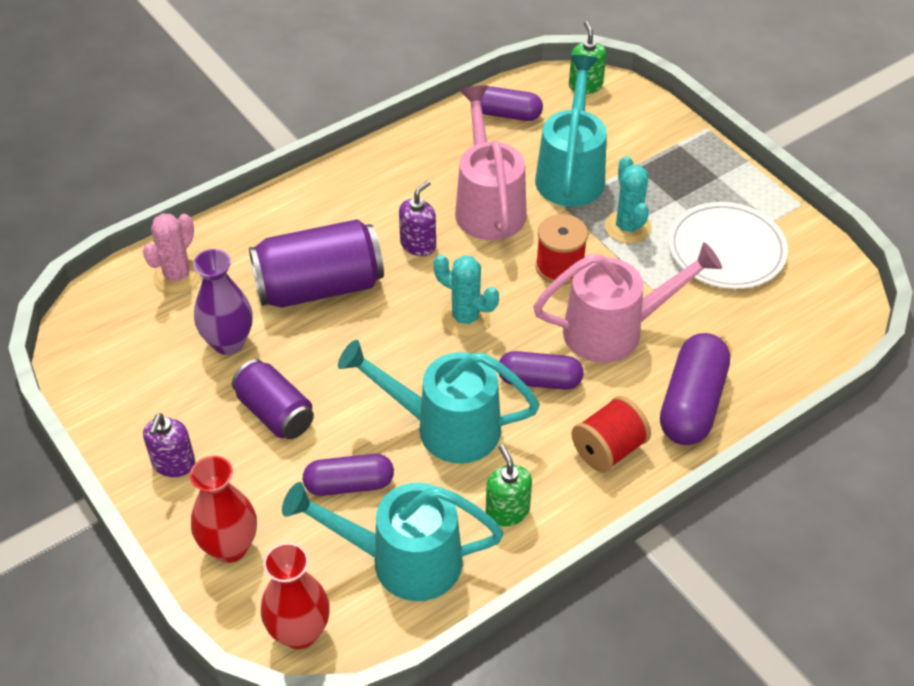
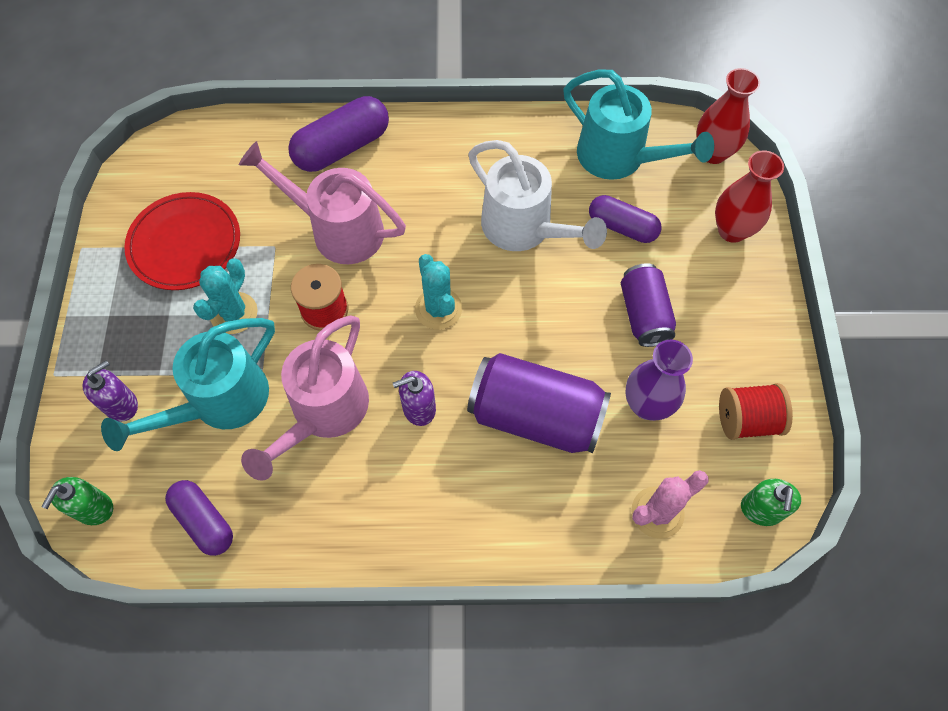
camera: 145 degrees left, 15 degrees up
purple soap dispenser [143,413,195,477] -> purple soap dispenser moved to [83,360,138,422]
turquoise watering can [338,340,540,464] -> white watering can [468,140,607,251]
green soap dispenser [486,445,532,526] -> green soap dispenser moved to [741,479,801,526]
purple capsule [499,351,583,390] -> none
red spool [571,396,651,472] -> red spool moved to [719,383,793,440]
white plate [668,202,788,289] -> red plate [124,192,240,290]

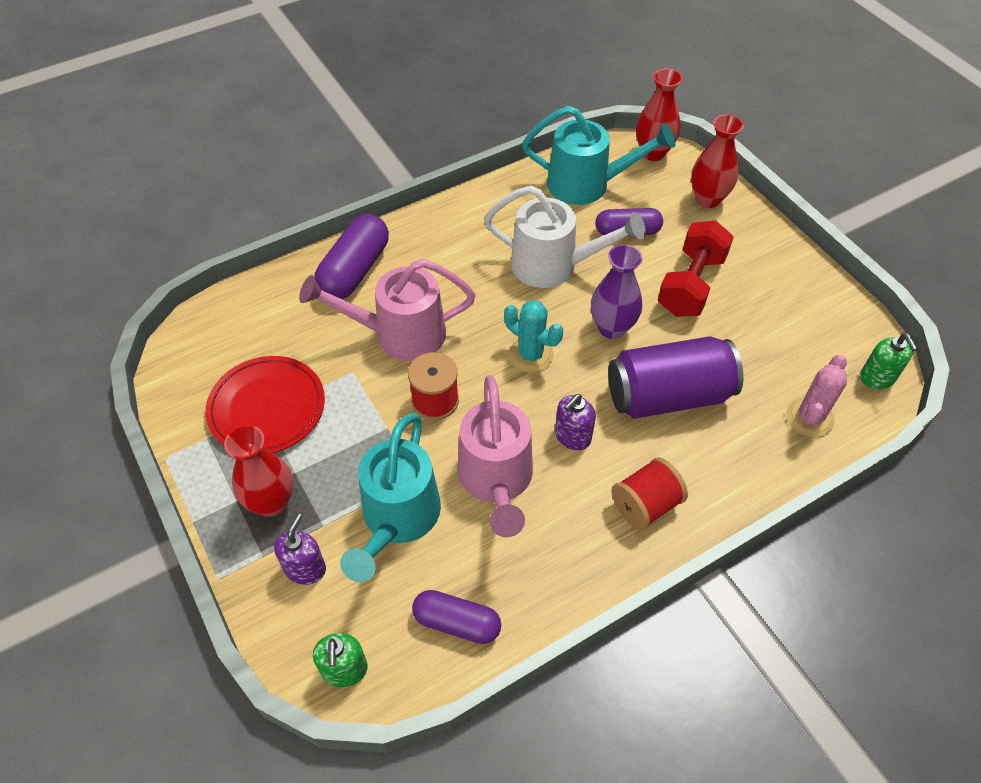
camera: 30 degrees left, 10 degrees down
turquoise cactus [193,258,258,334] -> none
purple can [621,263,676,347] -> red dumbbell [658,220,734,317]
purple vase [625,340,693,421] -> purple vase moved to [591,244,642,339]
red spool [719,383,793,440] -> red spool moved to [611,457,688,530]
none -> red vase [224,425,293,517]

